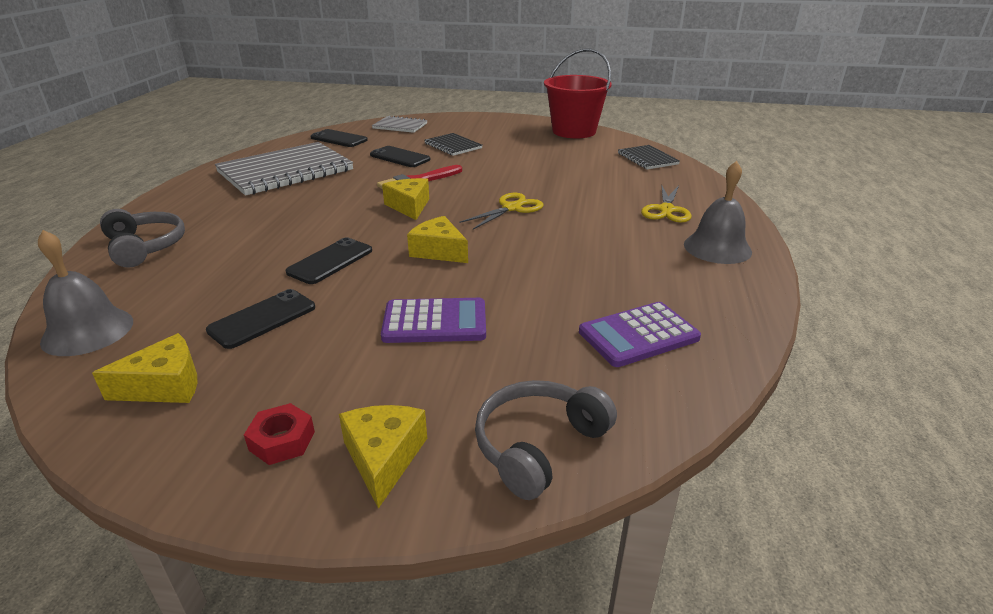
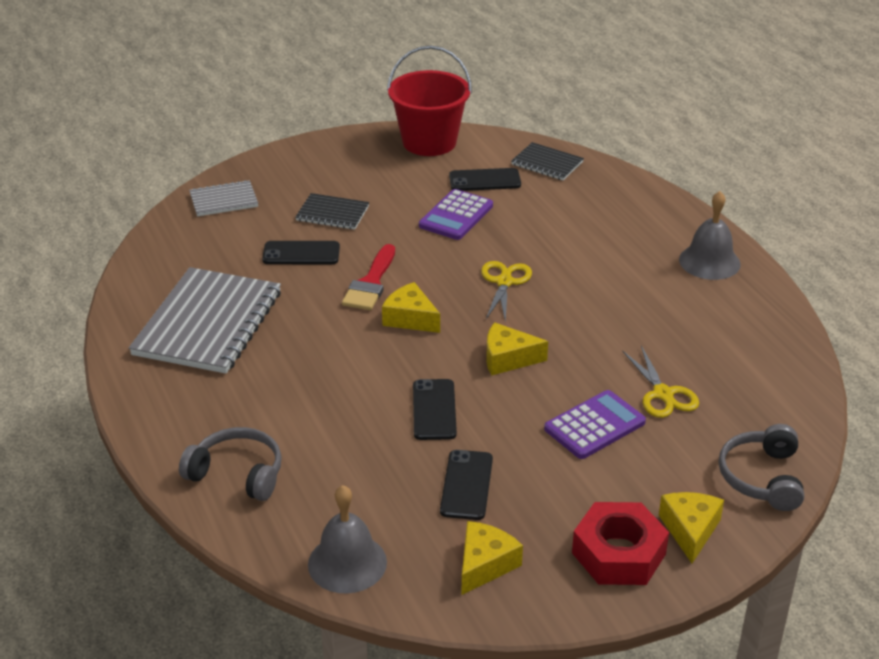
camera: 35 degrees left, 5 degrees up
red nut [244,403,315,465] -> red nut [572,502,669,585], size x1.92
black phone [311,129,368,147] -> black phone moved to [449,168,521,191]
yellow cheese [339,405,427,509] -> yellow cheese turned 45 degrees clockwise [659,492,724,563]
purple calculator [579,302,701,367] -> purple calculator moved to [419,189,493,240]
yellow scissors [641,186,692,223] -> yellow scissors moved to [622,346,699,418]

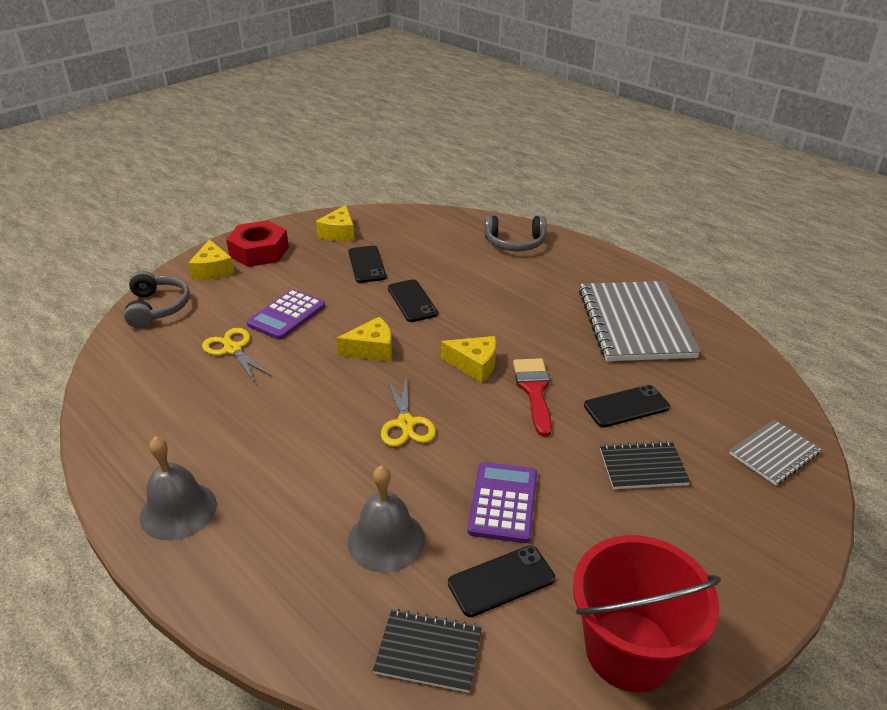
camera: 160 degrees right, 0 degrees up
grey bell [308,485,387,594] -> grey bell moved to [347,466,425,573]

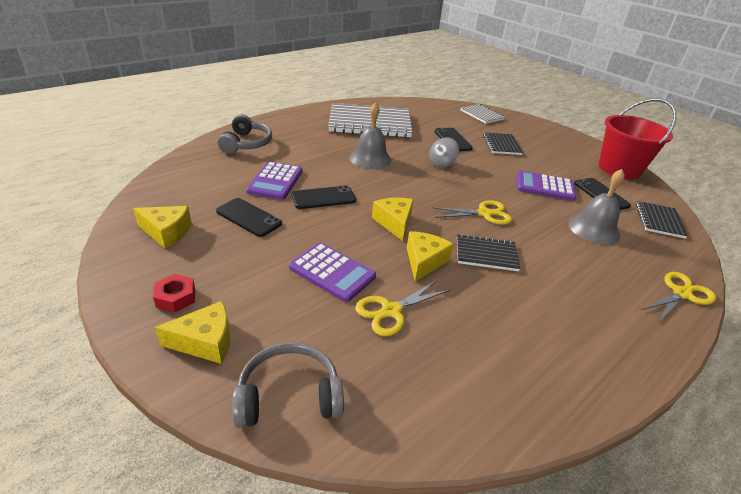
camera: 90 degrees left, 0 degrees up
grey bell [140,436,217,541] -> grey bell moved to [350,102,392,169]
red nut [226,220,289,267] -> red nut [153,274,195,312], size x0.52
black phone [348,246,386,283] -> black phone turned 45 degrees clockwise [216,198,282,237]
yellow cheese [441,336,496,383] -> yellow cheese moved to [407,231,454,282]
red brush [513,358,552,437] -> grey spinning top [429,137,459,168]
none -> purple calculator [246,162,302,200]
none -> black notebook [457,234,520,271]
none -> yellow scissors [641,272,716,322]

